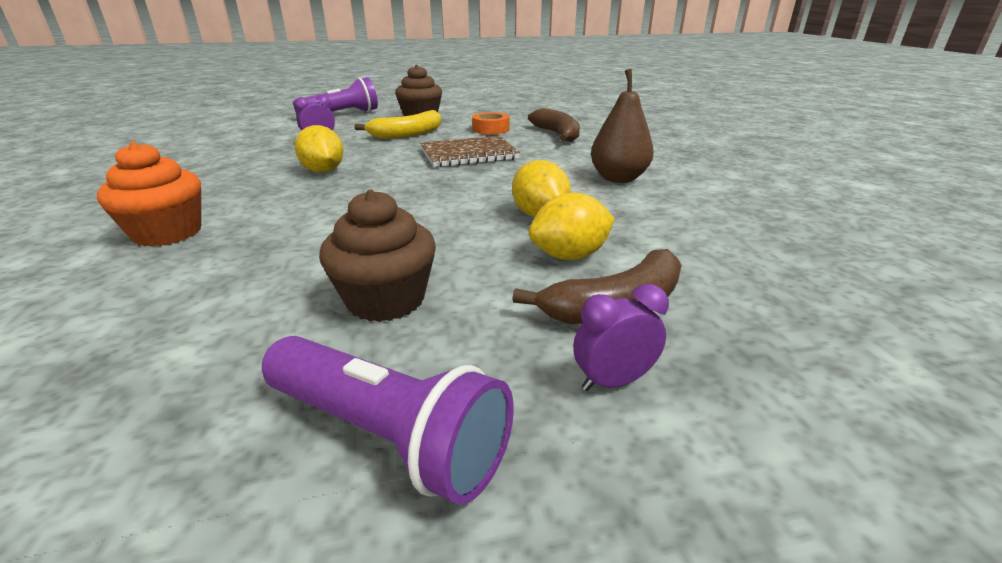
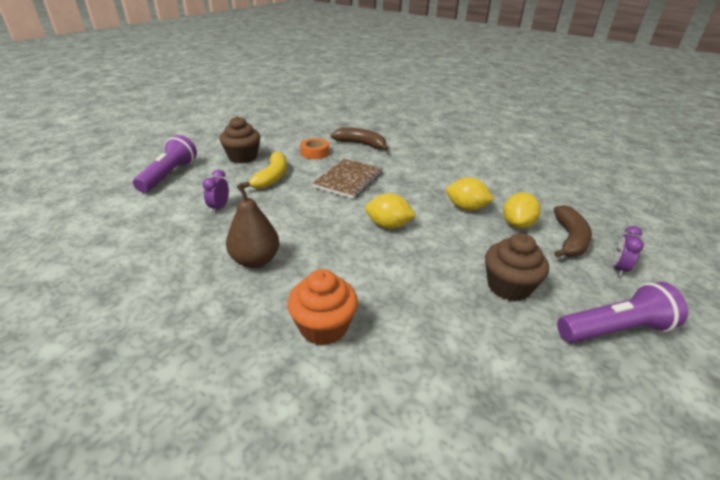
camera: 45 degrees left, 5 degrees up
yellow lemon [295,125,344,173] -> yellow lemon moved to [365,193,416,229]
brown pear [591,69,654,183] -> brown pear moved to [226,183,279,268]

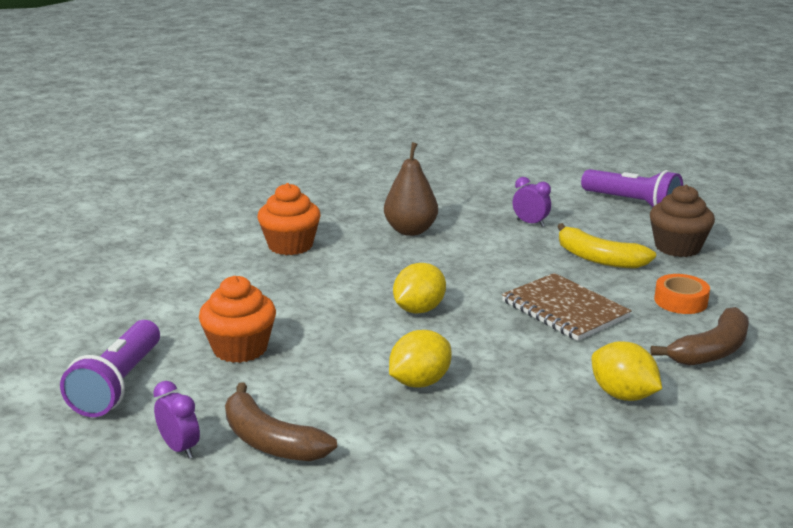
camera: 115 degrees right, 10 degrees down
brown cupcake [485,233,549,301] -> orange cupcake [199,276,276,363]
yellow lemon [503,192,541,229] -> yellow lemon moved to [591,341,662,401]

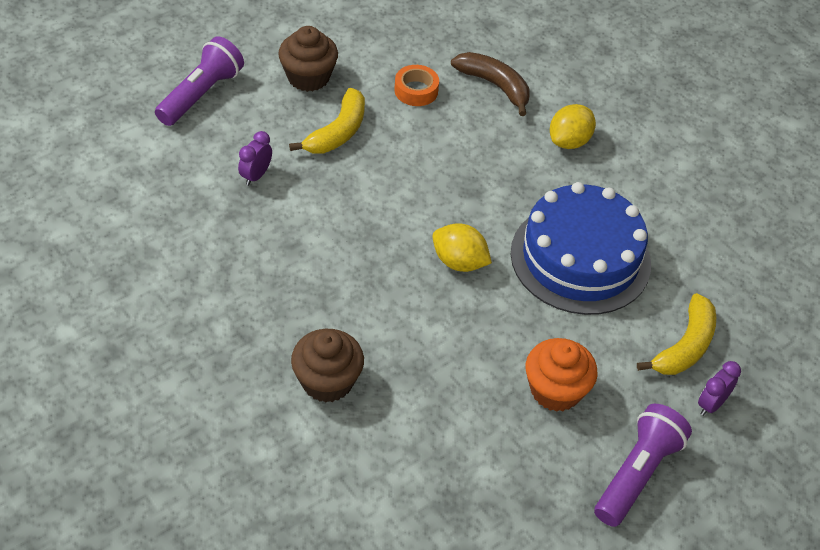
camera: 100 degrees left, 25 degrees up
purple flashlight [60,320,160,417] -> purple flashlight turned 60 degrees counterclockwise [594,404,692,527]
brown banana [225,382,337,461] -> yellow banana [637,293,716,375]
orange cupcake [258,183,321,255] -> brown cupcake [291,329,364,402]
brown pear [384,142,438,236] -> none
yellow lemon [389,330,452,387] -> blue cake [511,182,651,315]
brown notebook [502,273,632,341] -> none

